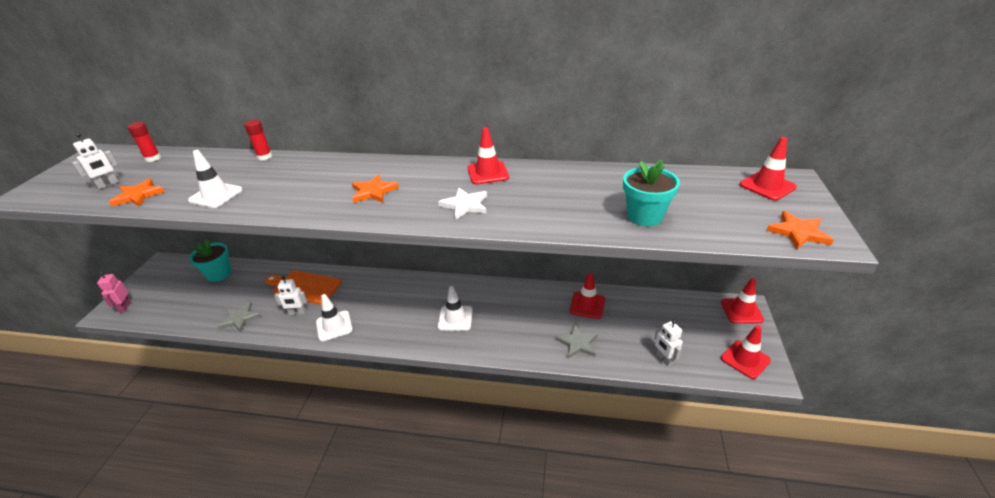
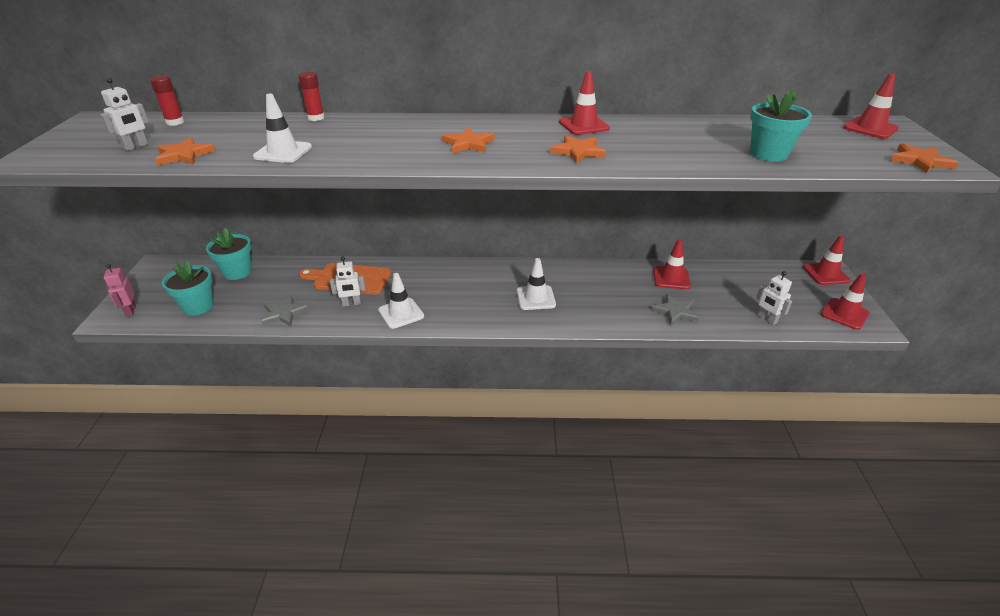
camera: 10 degrees left, 0 degrees up
white star [438,188,487,220] -> orange star [550,135,606,163]
none -> turquoise flower pot [162,259,214,316]

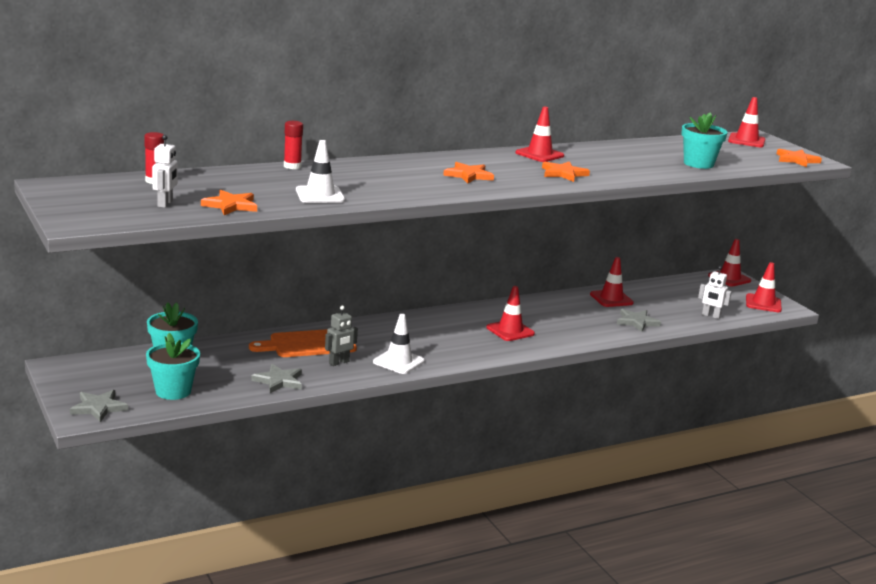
camera: 30 degrees left, 15 degrees down
pink robot [104,264,136,317] -> grey star [70,390,128,422]
white robot [330,257,366,307] -> grey robot [325,305,358,366]
white traffic cone [517,258,556,310] -> red traffic cone [486,286,535,341]

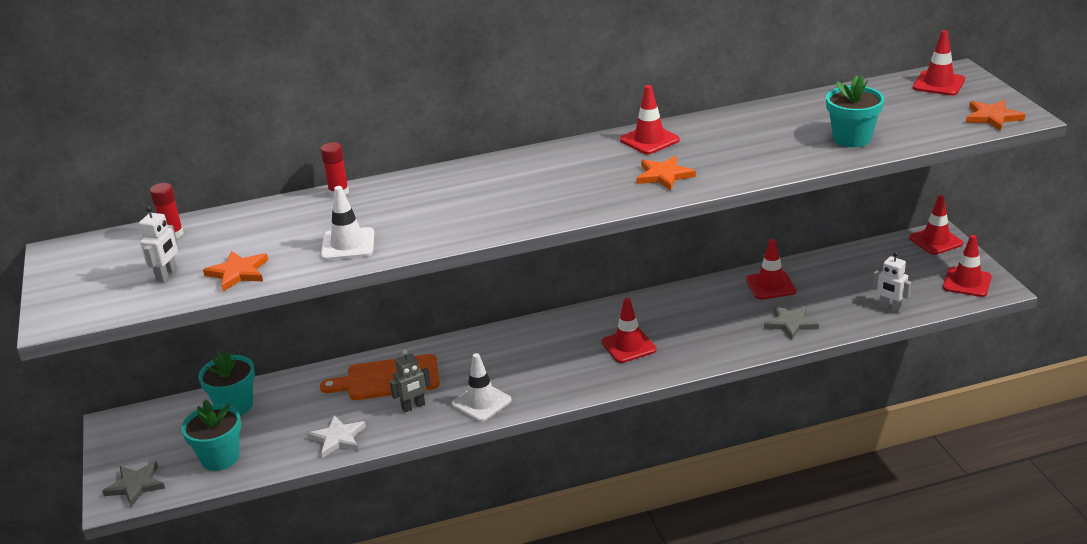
camera: 15 degrees right, 10 degrees up
grey star [251,364,302,393] -> white star [307,415,366,458]
orange star [443,162,494,184] -> none

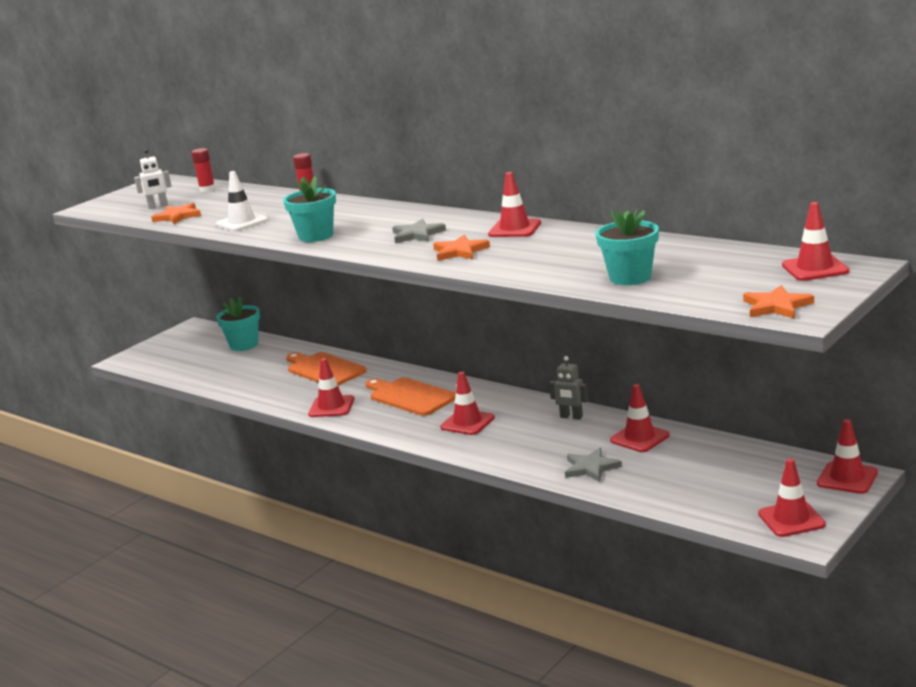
camera: 55 degrees right, 10 degrees down
grey star [102,461,165,507] -> grey star moved to [392,219,446,243]
turquoise flower pot [181,399,241,471] -> turquoise flower pot moved to [283,176,336,242]
white star [307,415,366,458] -> none
grey robot [390,349,431,412] -> grey robot moved to [549,356,588,420]
white traffic cone [452,353,512,422] -> red traffic cone [308,358,355,417]
white robot [873,252,912,313] -> none
none -> orange cutting board [365,377,456,416]

